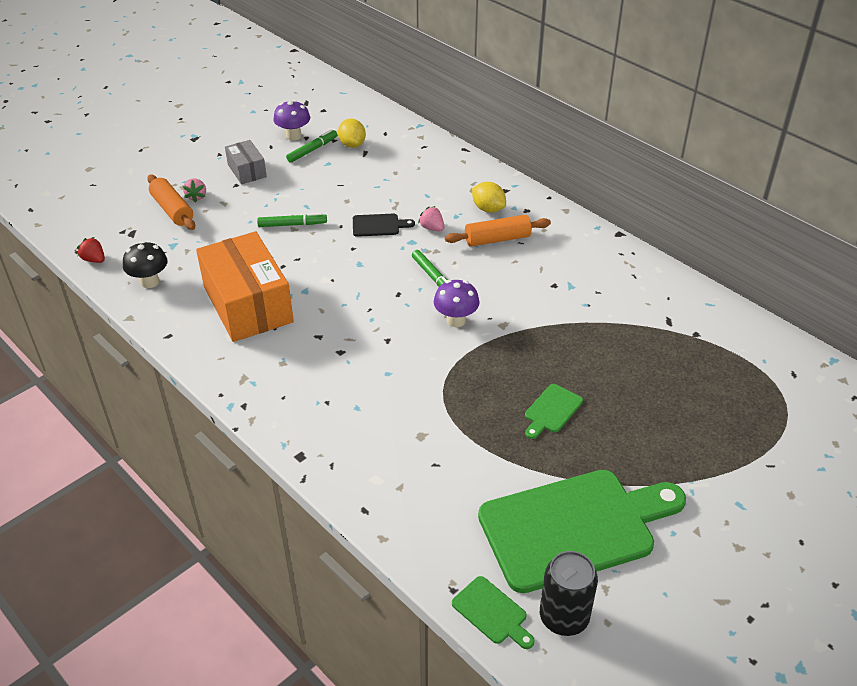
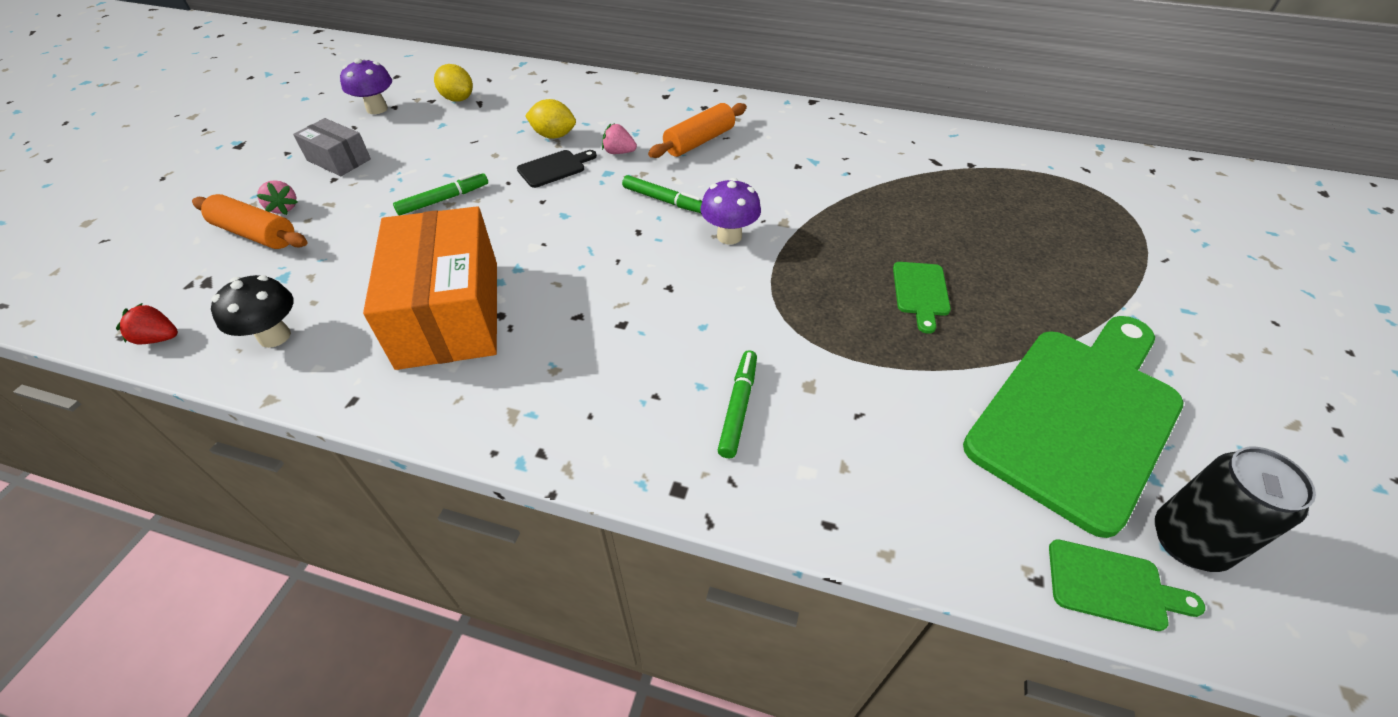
camera: 30 degrees left, 5 degrees up
orange box [196,231,294,342] -> orange box turned 45 degrees clockwise [363,206,497,370]
green marker [286,129,337,163] -> green marker moved to [718,350,757,458]
yellow lemon [472,182,506,213] -> yellow lemon moved to [525,99,576,139]

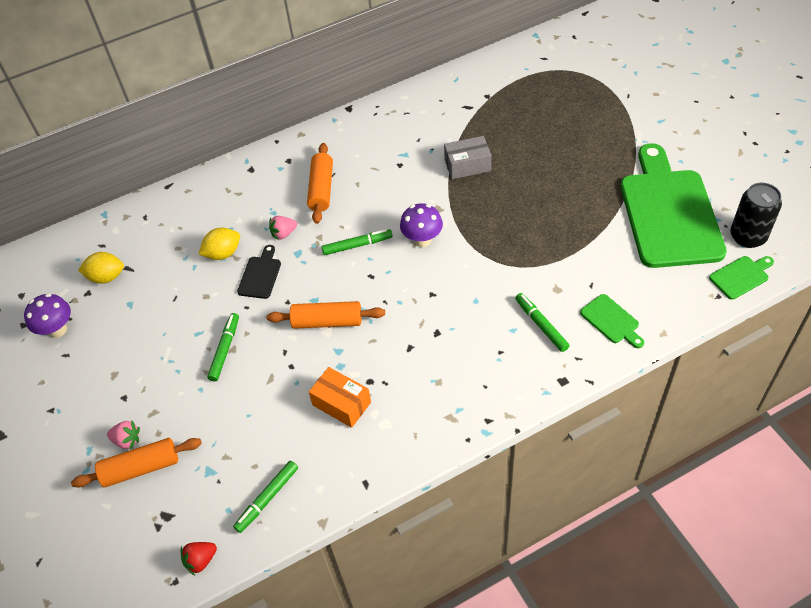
camera: 40 degrees left, 5 degrees up
black mushroom [211,275,294,348] -> green marker [233,461,298,533]
grey box [293,118,371,176] -> grey box moved to [444,136,491,179]
orange box [363,206,497,370] -> orange box [309,367,371,428], size x0.50
green cutting board [893,262,951,334] -> green cutting board moved to [580,294,644,348]
none -> orange rolling pin [267,301,385,329]

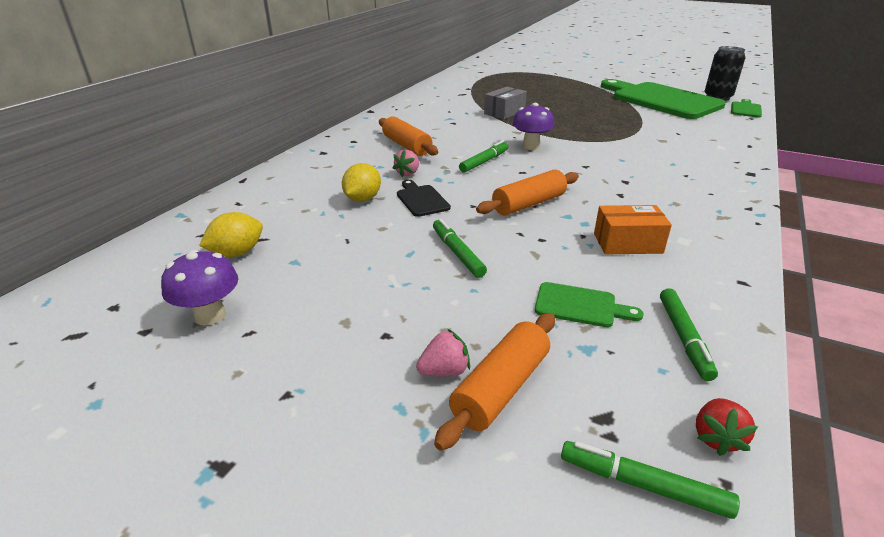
camera: 40 degrees left, 20 degrees down
green marker [515,293,570,352] -> green marker moved to [561,441,740,519]
green cutting board [580,294,644,348] -> green cutting board moved to [535,282,644,327]

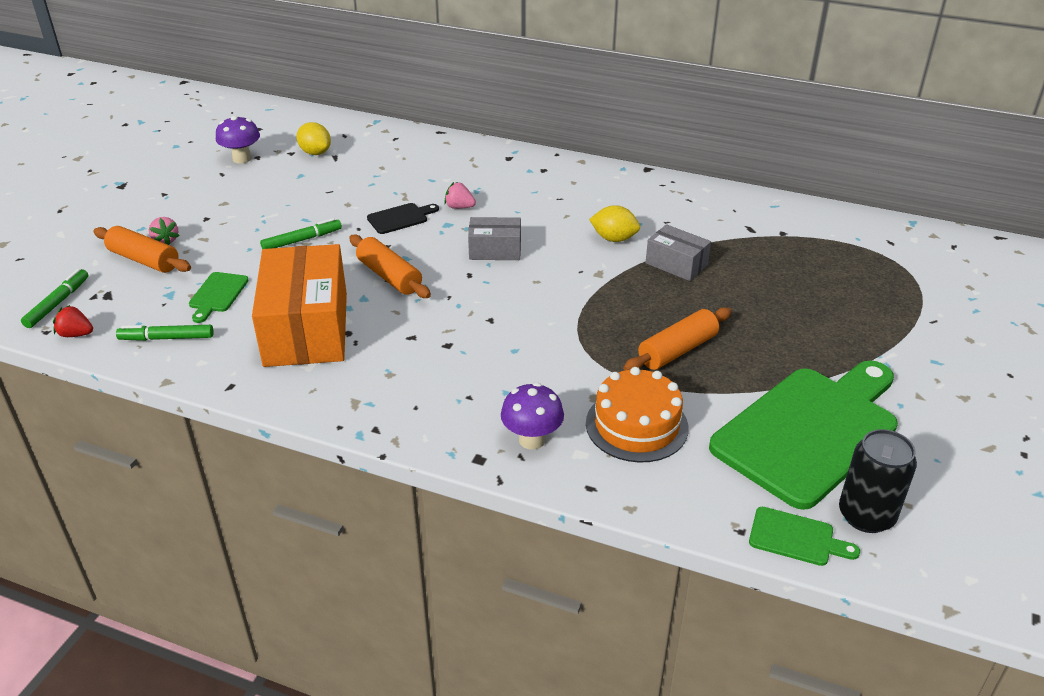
camera: 85 degrees right, 5 degrees up
yellow lemon [342,163,381,202] -> yellow lemon moved to [589,205,640,242]
orange rolling pin [379,116,438,156] -> orange rolling pin moved to [623,307,731,371]
green marker [459,140,509,173] -> grey box [468,217,521,260]
purple mushroom [513,103,554,150] -> purple mushroom moved to [501,383,564,449]
orange box [594,205,672,254] -> orange box [252,244,347,367], size x1.99
none -> orange cake [586,367,689,463]

